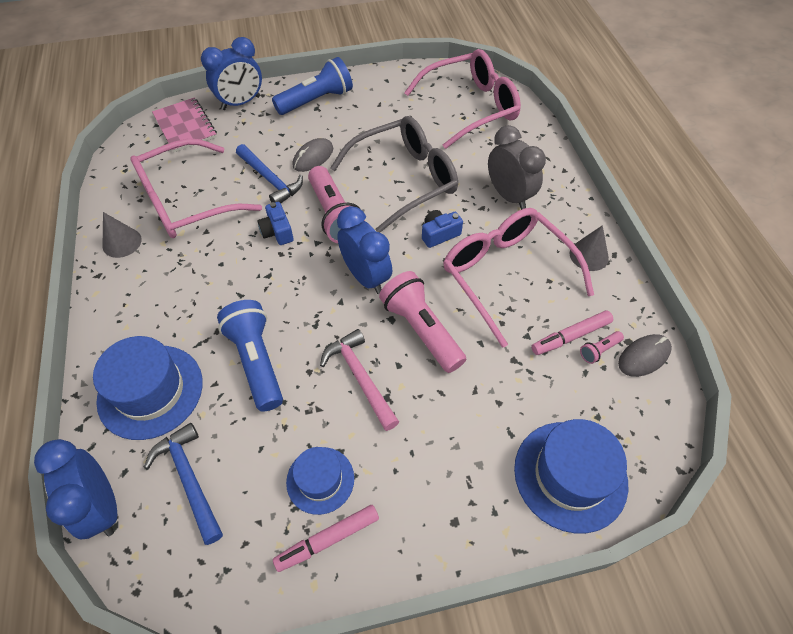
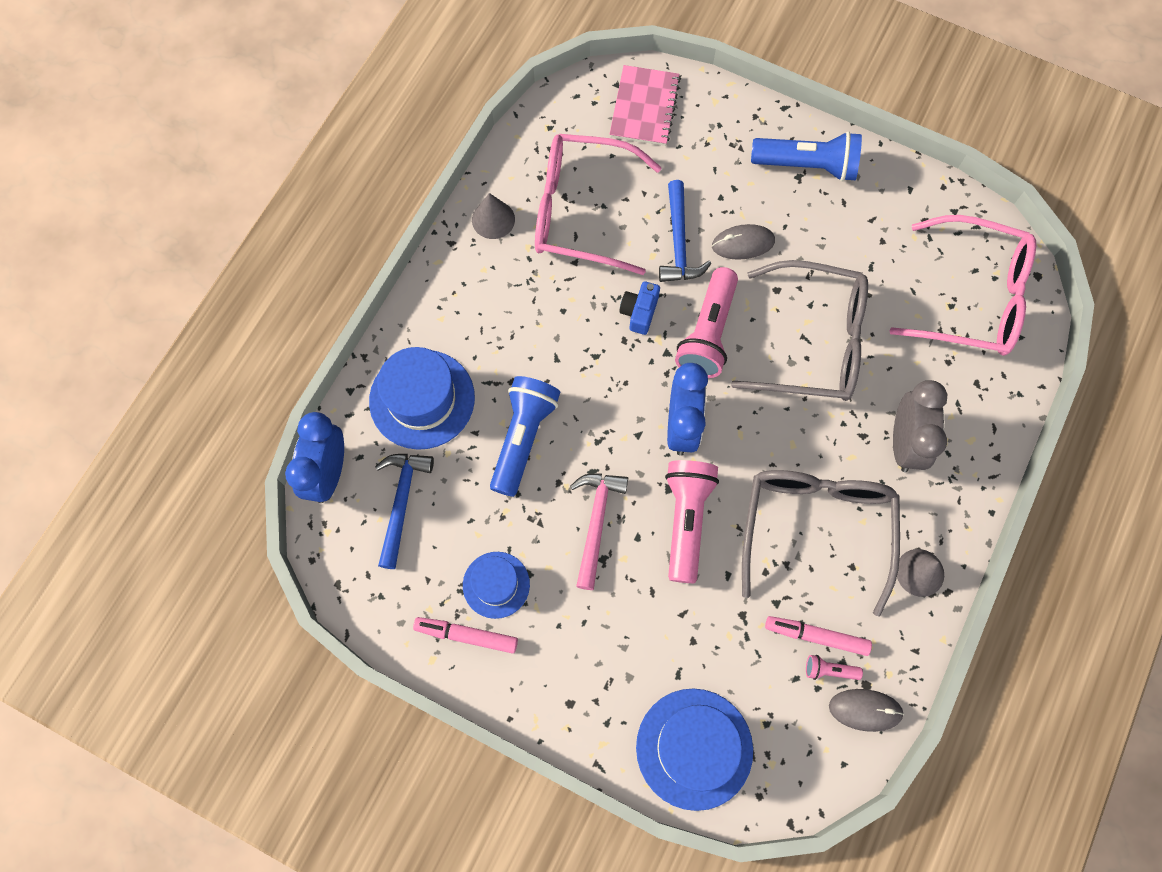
camera: 40 degrees right, 15 degrees up
blue clock [201,37,262,110] -> none
blue camera [422,210,463,248] -> none
pink glasses [443,208,594,348] -> grey glasses [742,470,900,616]

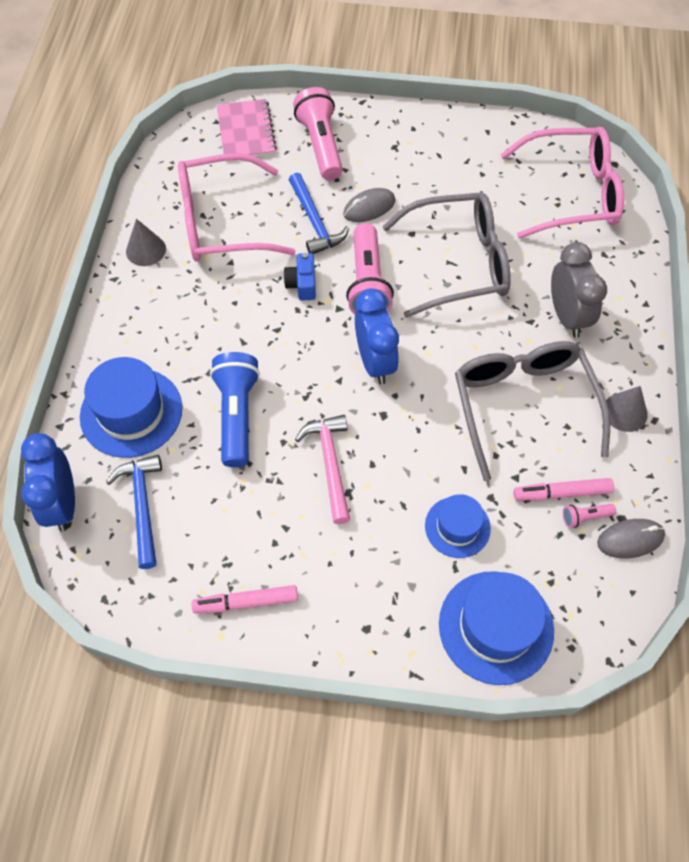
camera: 20 degrees left, 10 degrees down
blue hat [463,552,530,619] -> blue hat moved to [425,494,491,558]
pink flashlight [665,460,719,583] -> pink flashlight moved to [293,87,343,180]
blue flashlight [751,131,862,182] -> none

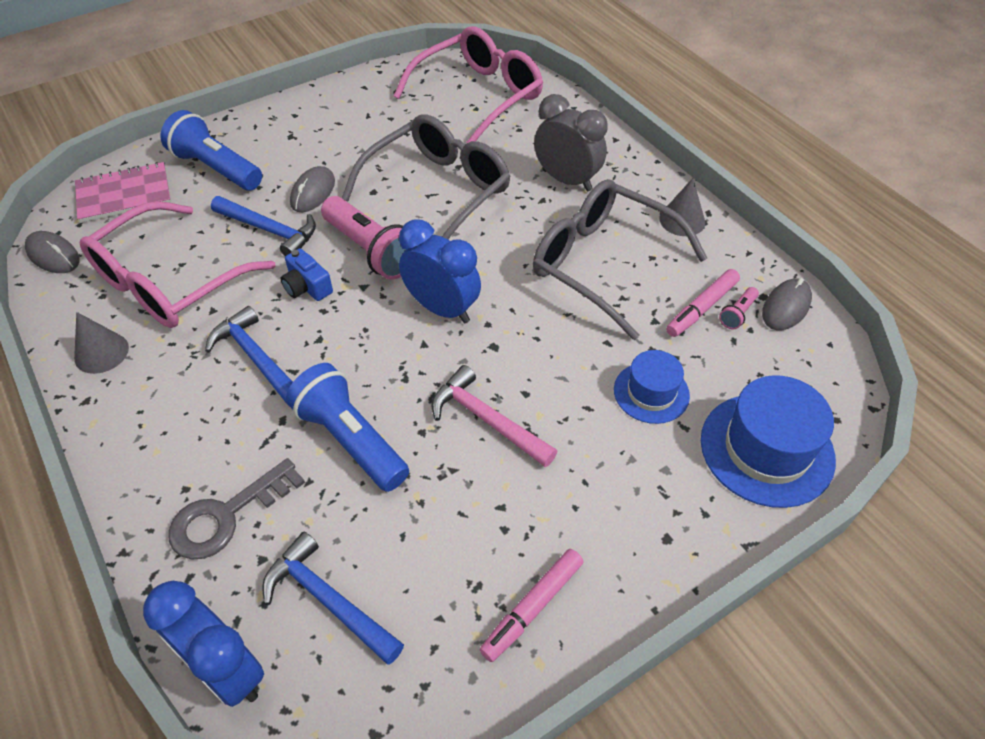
camera: 40 degrees left, 10 degrees down
blue hat [80,357,182,458] -> grey key [169,458,305,560]
pink notebook [217,99,277,157] -> pink notebook turned 60 degrees counterclockwise [75,162,171,223]
pink flashlight [293,87,343,180] -> blue flashlight [160,110,262,190]
none -> grey mouse [25,231,80,273]
none -> blue hammer [205,306,293,405]

